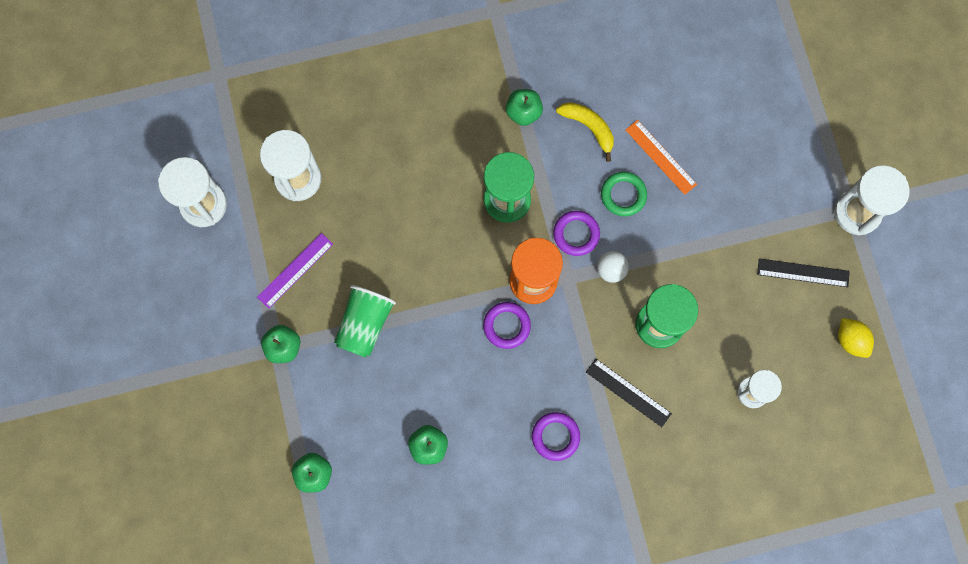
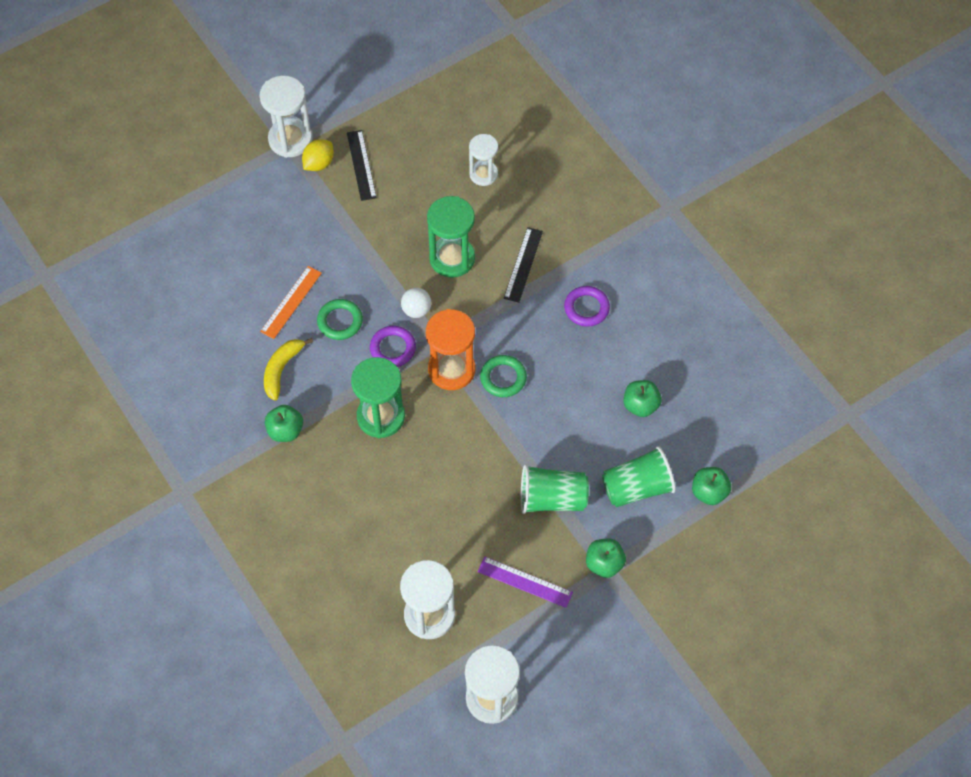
camera: 110 degrees left, 15 degrees down
purple ring [483,302,531,349] -> green ring [480,355,527,397]
yellow lemon [838,318,874,358] -> yellow lemon moved to [302,140,334,171]
none -> green cup [602,446,676,507]

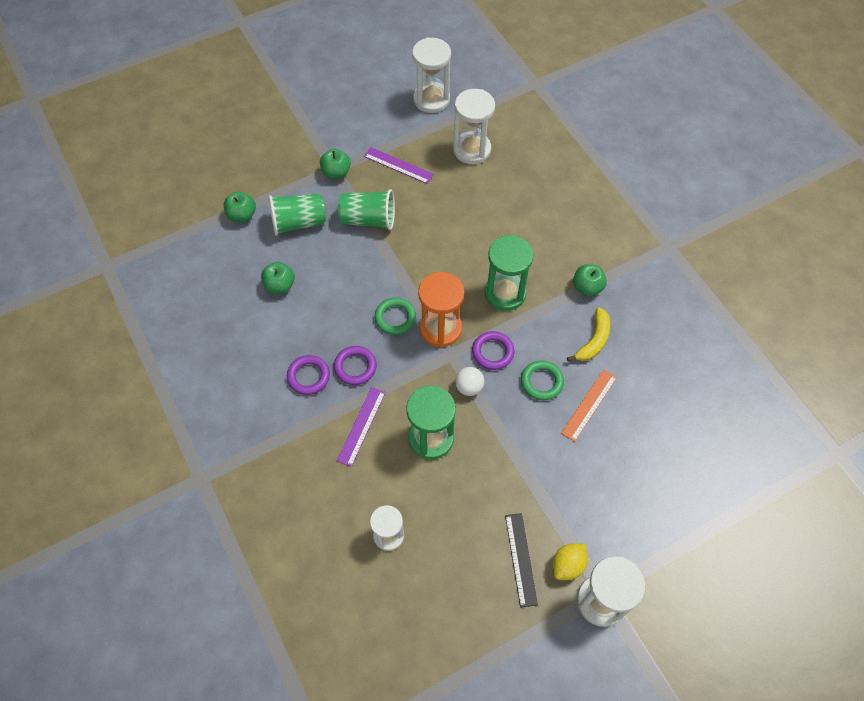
camera: 175 degrees left, 0 degrees up
black ruler [504,227,543,303] -> purple ruler [337,387,386,467]
none -> purple ring [334,346,377,385]

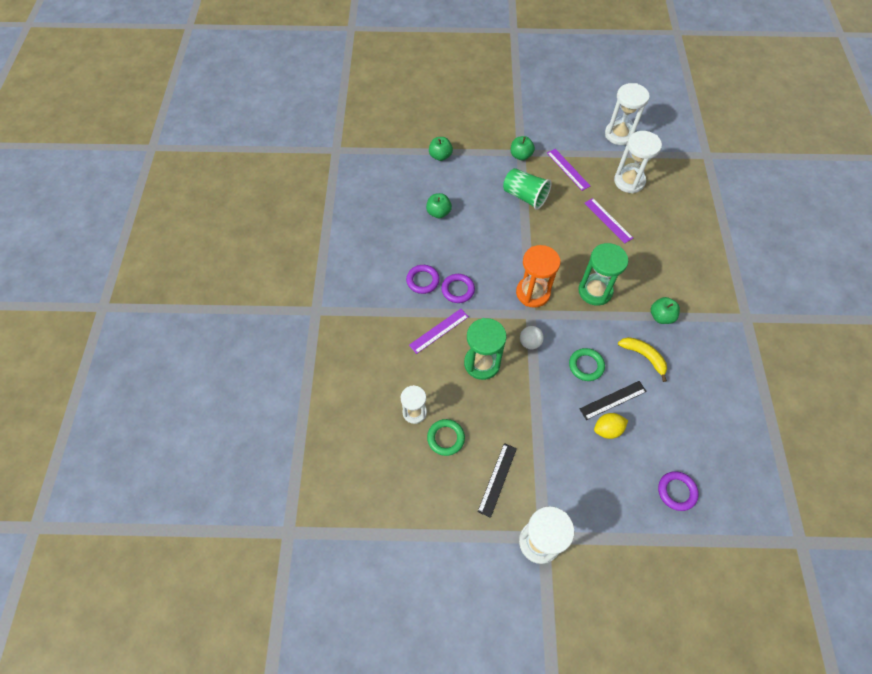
camera: 30 degrees right, 0 degrees up
green cup [269,194,326,236] -> none
green ring [374,297,416,335] -> green ring moved to [427,419,465,456]
purple ring [472,331,514,370] -> purple ring moved to [658,471,699,511]
yellow lemon [553,543,588,580] -> yellow lemon moved to [594,413,628,439]
orange ruler [561,370,617,442] -> black ruler [580,381,647,420]
yellow banana [567,307,610,362] -> yellow banana turned 105 degrees counterclockwise [618,337,667,382]
none -> purple ruler [585,198,633,243]

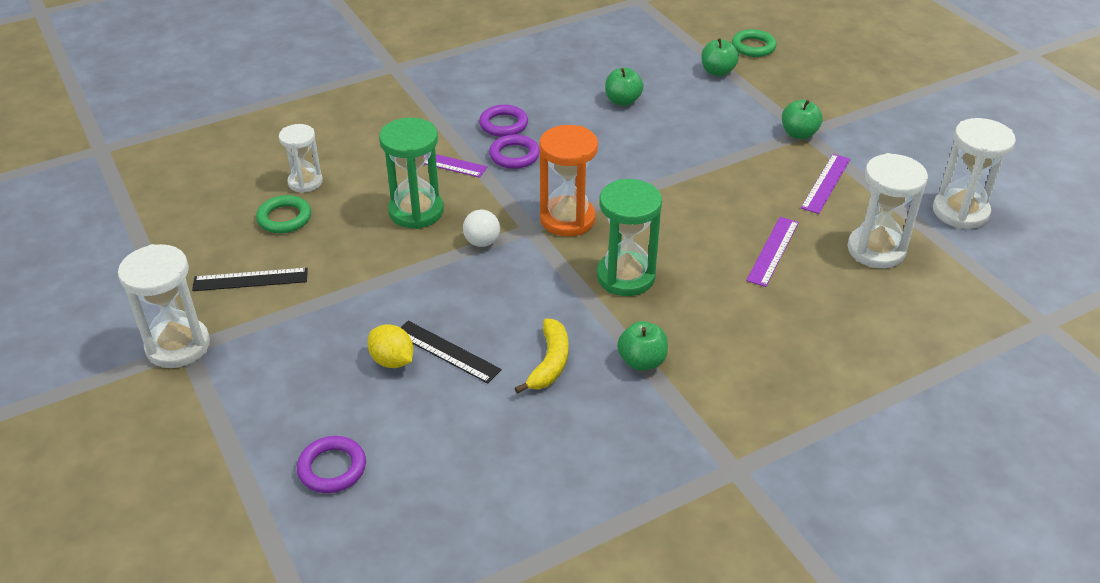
camera: 60 degrees right, 20 degrees down
green cup [503,168,552,210] -> none
green ring [569,348,605,381] -> green ring moved to [732,29,777,57]

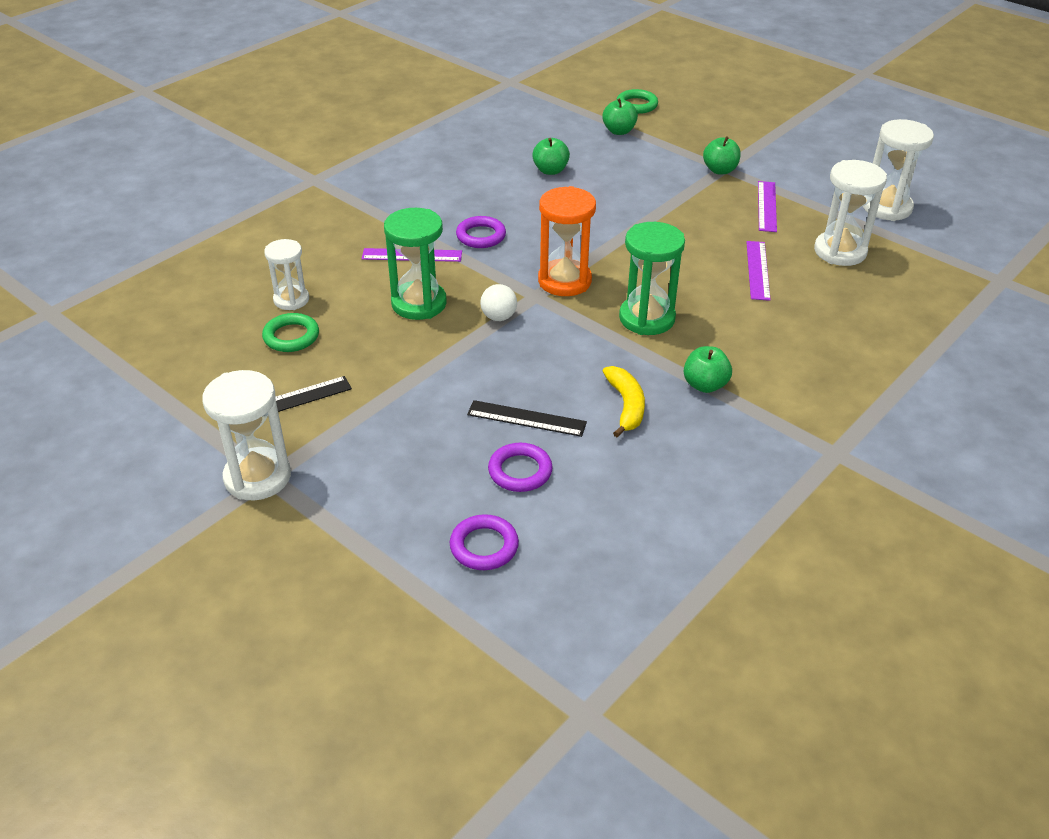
camera: 20 degrees left, 0 degrees up
yellow lemon [367,324,414,368] -> none
purple ring [479,105,528,137] -> purple ring moved to [488,443,553,492]

